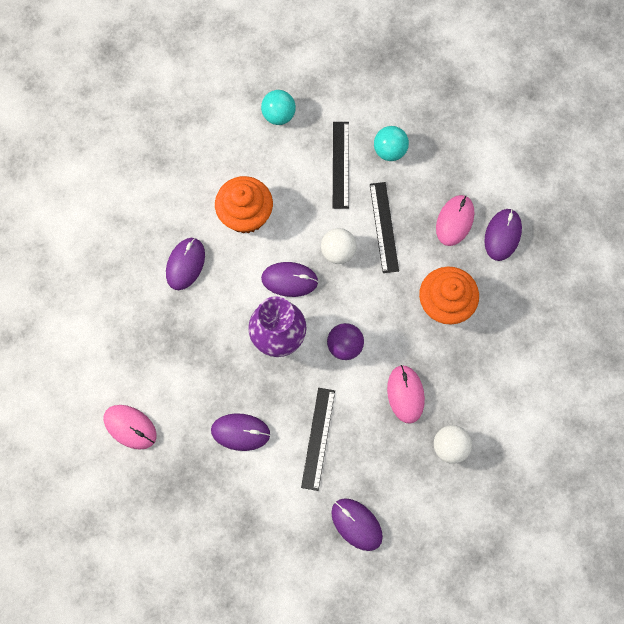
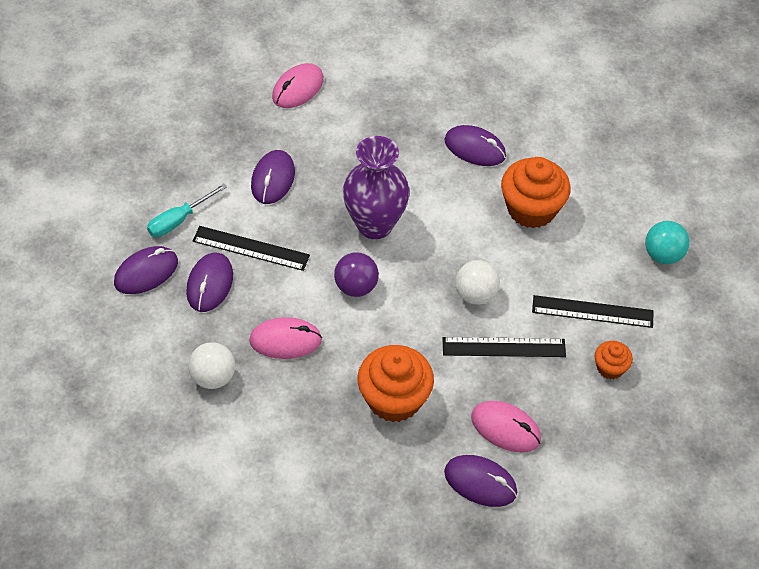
camera: 95 degrees right, 20 degrees down
purple mouse [261,262,318,297] -> purple mouse moved to [186,253,233,312]
turquoise ball [374,126,409,161] -> orange cupcake [595,341,633,379]
none -> turquoise screwdriver [147,184,227,237]

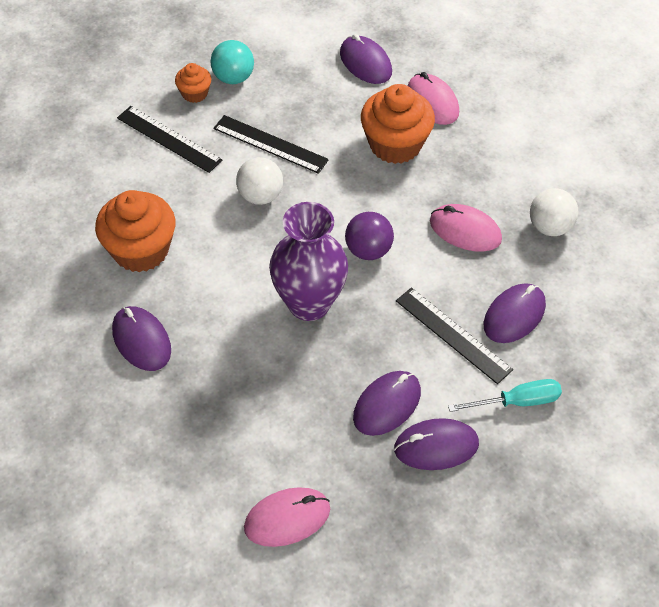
camera: 150 degrees left, 0 degrees up
purple mouse [114,246,178,294] -> purple mouse moved to [394,418,479,470]
pink mouse [471,401,541,453] -> pink mouse moved to [408,72,459,125]
turquoise ball [645,221,690,264] -> turquoise ball moved to [211,40,254,84]

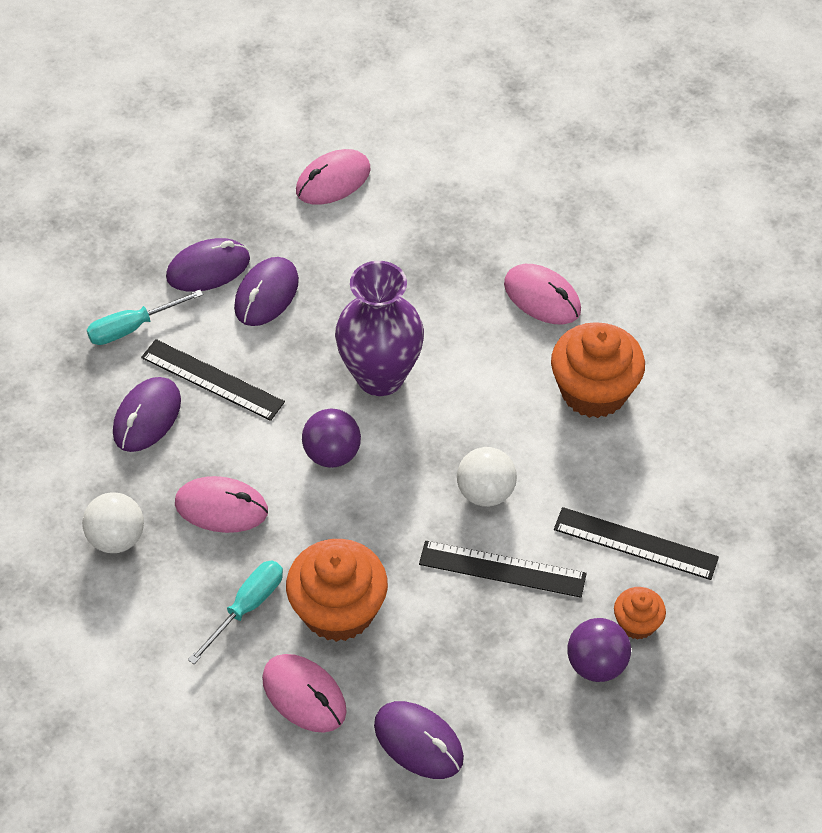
camera: 165 degrees right, 0 degrees up
purple mouse [112,306,171,371] -> pink mouse [504,264,581,324]
turquoise ball [211,40,254,84] -> purple ball [567,618,631,682]
none -> turquoise screwdriver [188,561,283,664]

